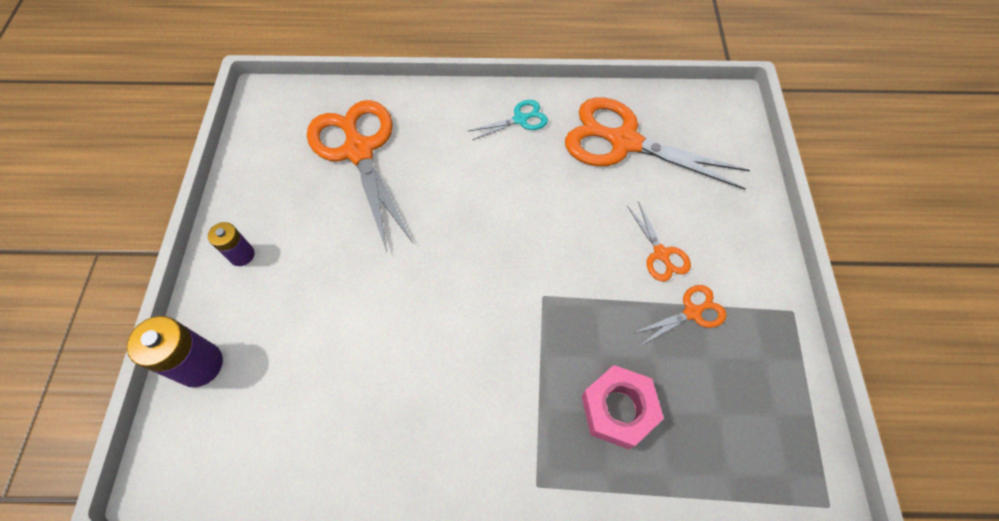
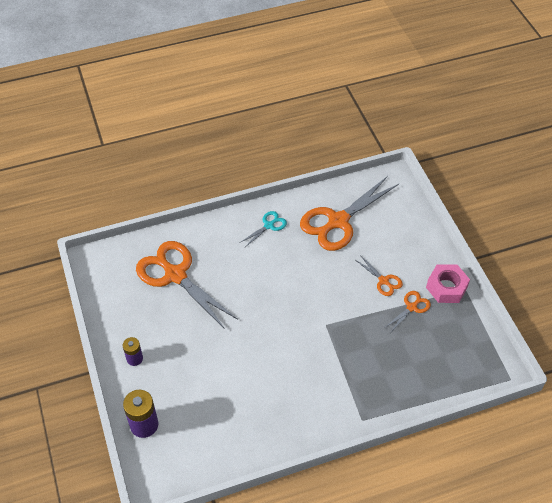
camera: 20 degrees left, 10 degrees down
orange scissors [565,97,750,190] -> orange scissors turned 45 degrees counterclockwise [300,176,399,251]
pink nut [582,365,664,449] -> pink nut moved to [426,265,470,303]

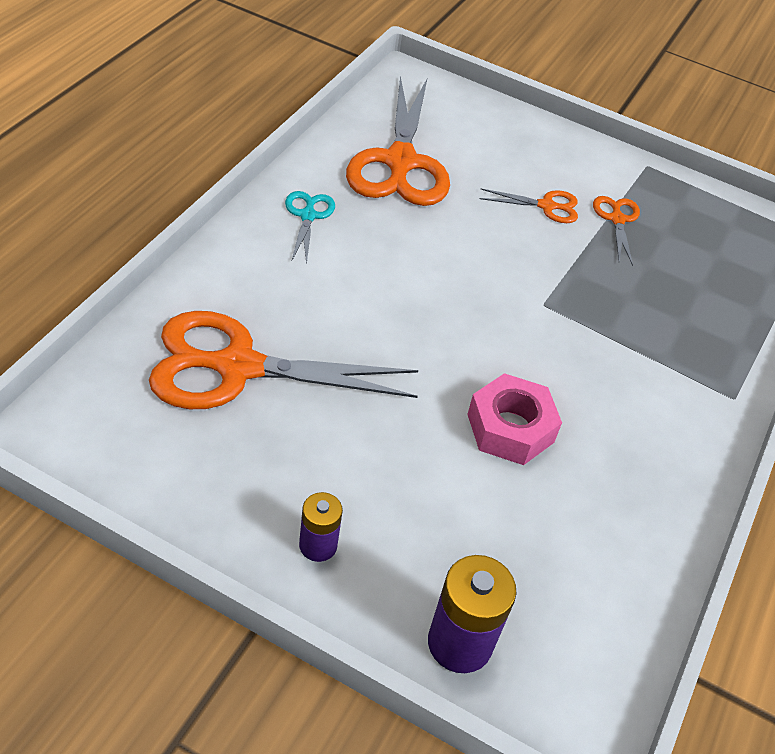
camera: 50 degrees left, 5 degrees down
pink nut [426,265,470,303] -> pink nut moved to [467,373,562,465]

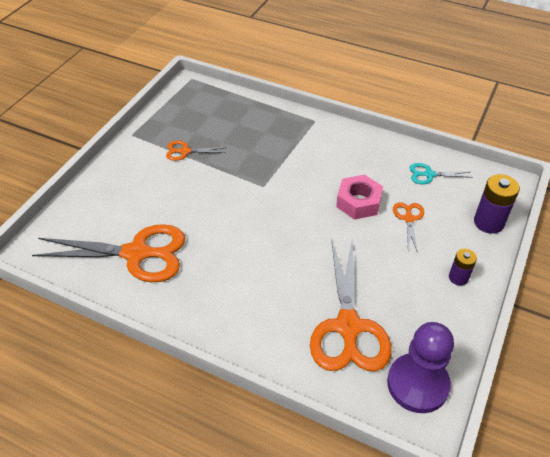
camera: 85 degrees left, 0 degrees up
turquoise scissors [285,191,335,265] -> turquoise scissors moved to [410,163,473,184]
orange scissors [480,189,578,223] -> orange scissors moved to [393,202,424,253]
none -> purple pawn [387,322,454,413]

